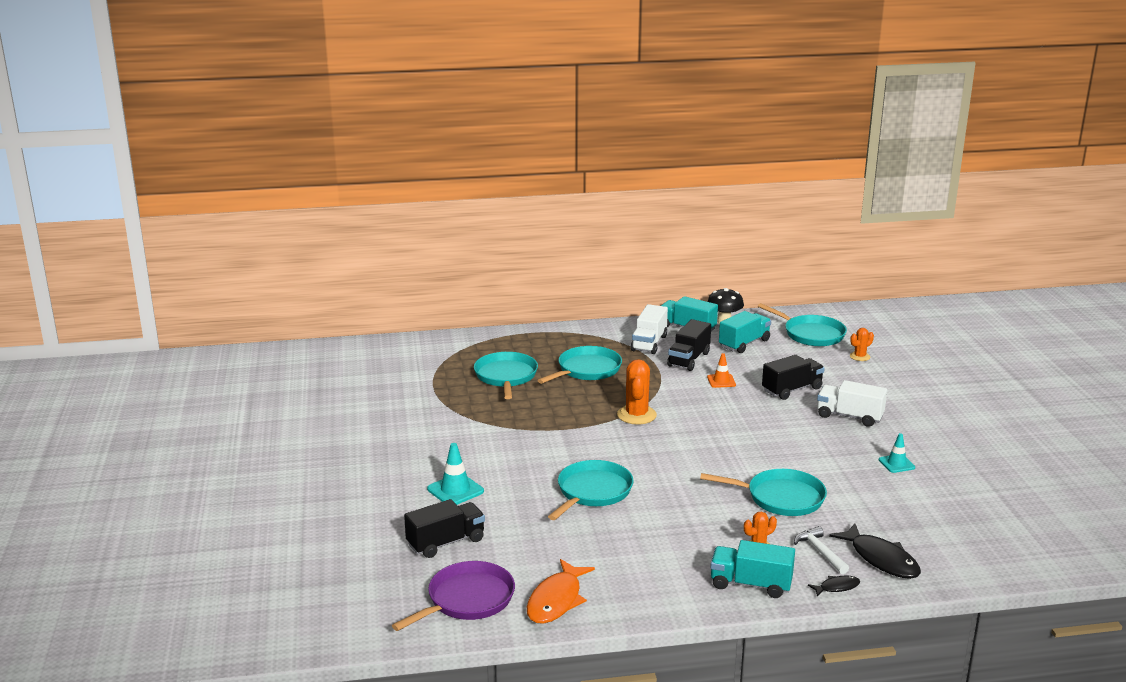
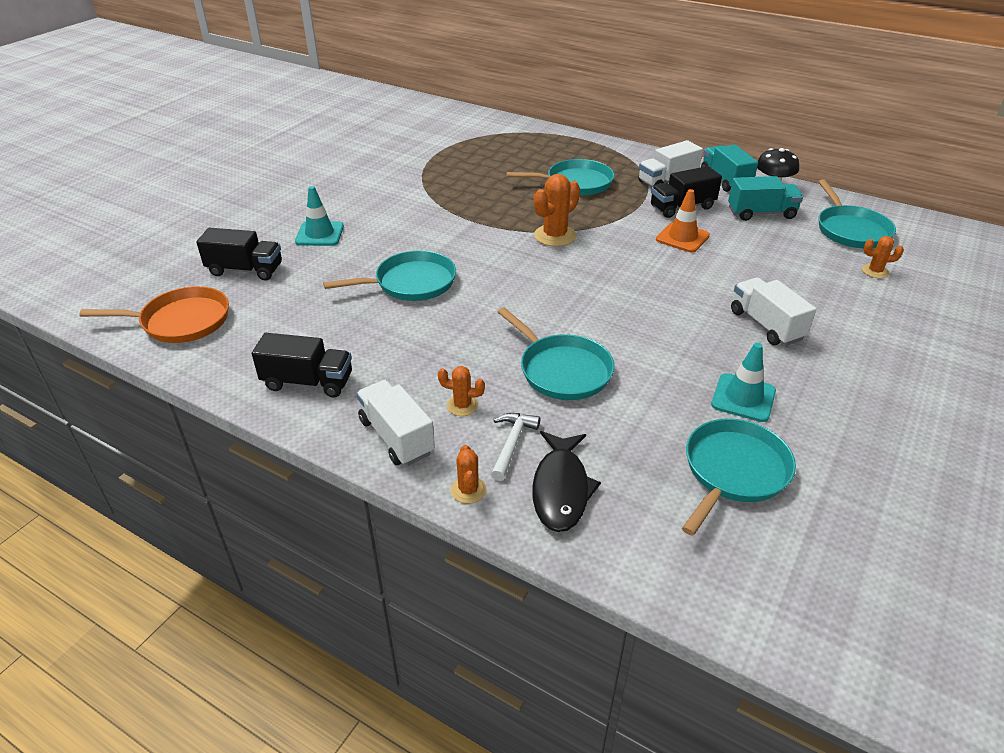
camera: 40 degrees right, 15 degrees up
purple pan [392,561,515,631] -> orange pan [79,286,229,343]
turquoise pan [474,352,538,399] -> turquoise pan moved to [682,419,796,536]
orange fish [527,559,595,624] -> none
orange traffic cone [707,353,736,388] -> orange traffic cone [656,189,710,253], size x1.50
turquoise truck [710,540,795,598] -> white truck [356,380,435,466]
black truck [762,355,825,400] -> black truck moved to [252,333,352,397]
black fish [808,576,860,597] -> orange cactus [451,445,486,504]
turquoise traffic cone [879,433,915,473] -> turquoise traffic cone [711,343,776,422], size x1.50

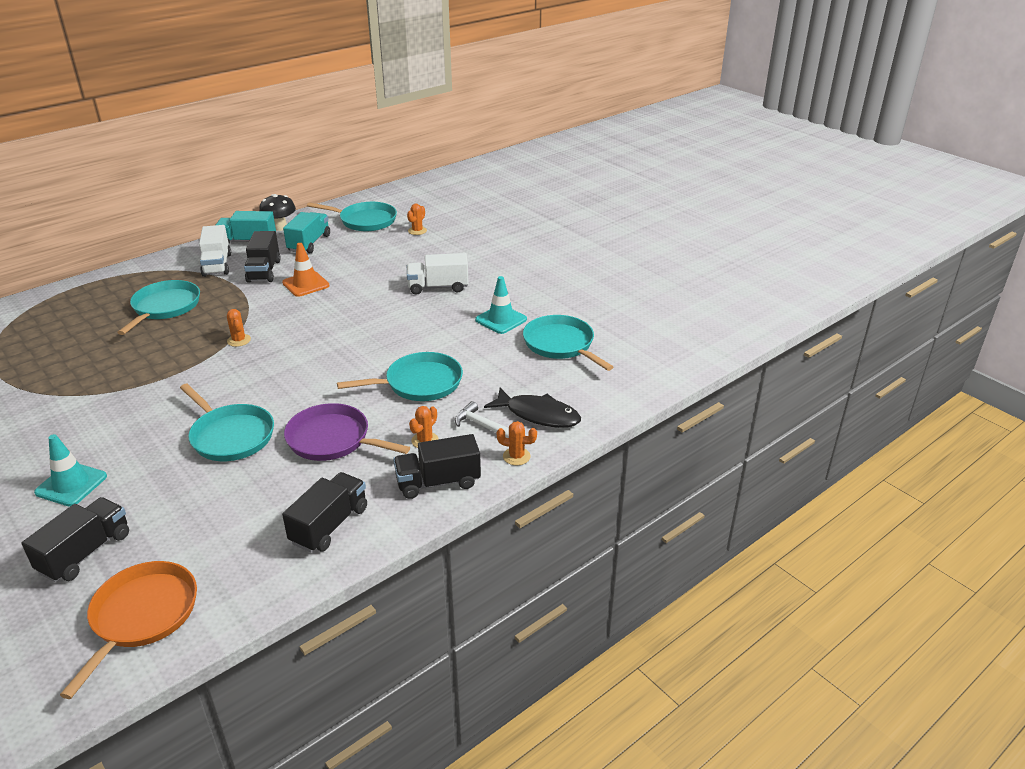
camera: 70 degrees left, 5 degrees down
turquoise pan [323,250,456,301] -> turquoise pan turned 135 degrees clockwise [180,384,274,461]
white truck [356,380,435,466] -> black truck [393,434,481,499]
orange cactus [534,174,580,247] -> orange cactus [227,309,251,347], size x0.57
none -> purple pan [284,403,410,461]

